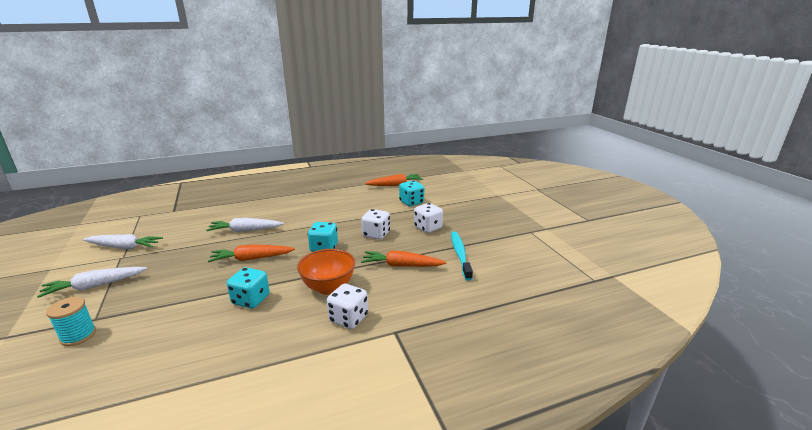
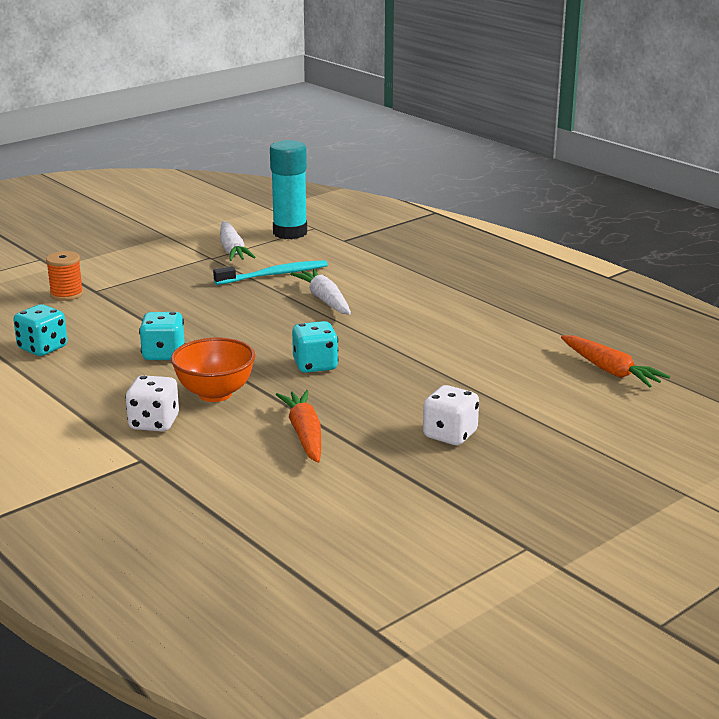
camera: 70 degrees right, 0 degrees up
white carrot [37,267,147,298] -> none
turquoise spool [46,297,96,346] -> orange spool [46,251,84,301]
orange carrot [208,244,295,262] -> none
white dice [361,209,390,240] -> none
turquoise dice [399,180,424,206] -> turquoise dice moved to [14,304,67,356]
turquoise toothbrush [451,231,473,281] -> turquoise toothbrush moved to [213,260,328,285]
none -> turquoise glue stick [270,140,307,239]

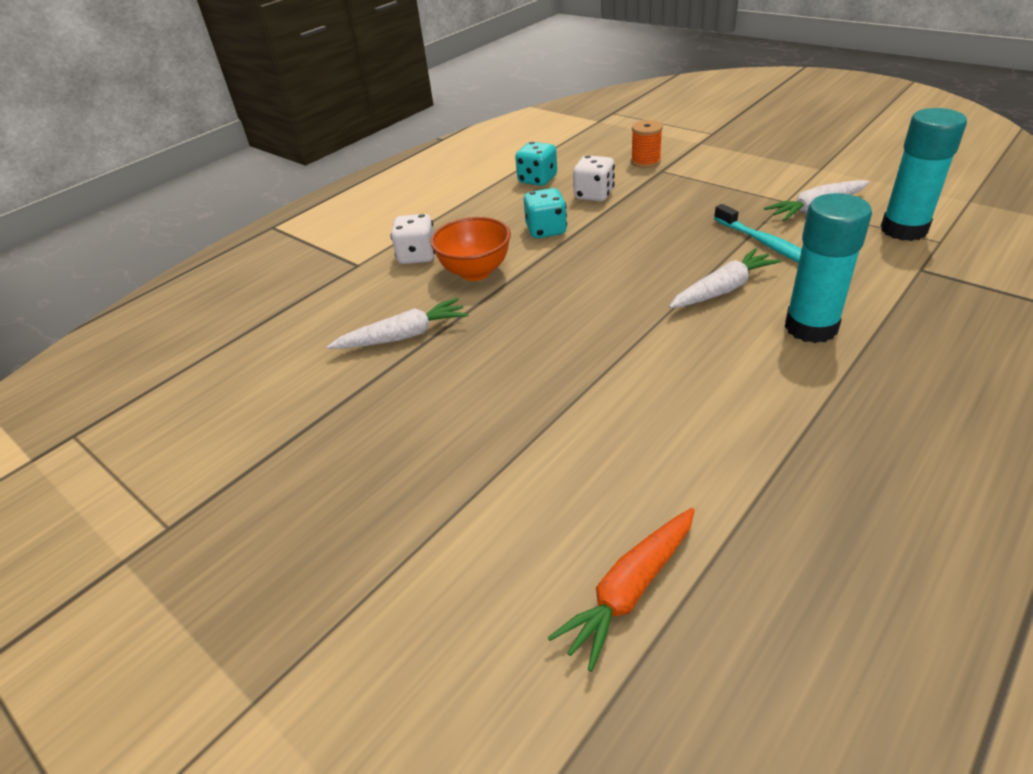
camera: 85 degrees right, 15 degrees up
orange carrot [276,390,321,463] -> white carrot [327,298,468,349]
turquoise dice [292,321,338,373] -> none
white dice [423,385,479,445] -> white dice moved to [573,155,615,201]
none -> turquoise glue stick [785,193,872,343]

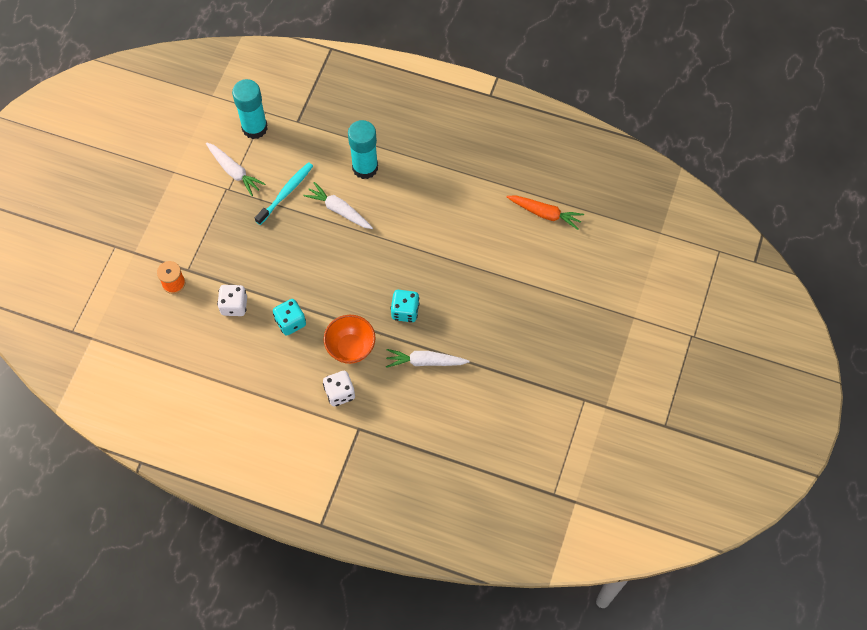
camera: 115 degrees left, 25 degrees up
white carrot [327,298,468,349] -> white carrot turned 45 degrees counterclockwise [386,349,470,368]
turquoise dice [515,142,557,186] -> turquoise dice moved to [390,290,420,322]

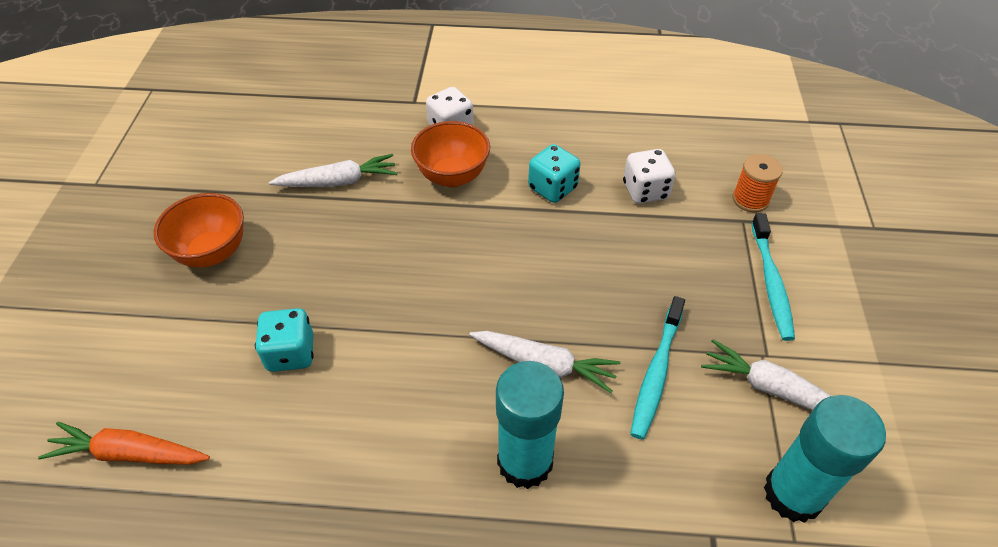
camera: 165 degrees right, 15 degrees down
turquoise dice [390,290,420,322] -> turquoise dice moved to [255,308,314,372]
none -> orange bowl [154,193,244,267]
none -> turquoise toothbrush [751,213,795,341]

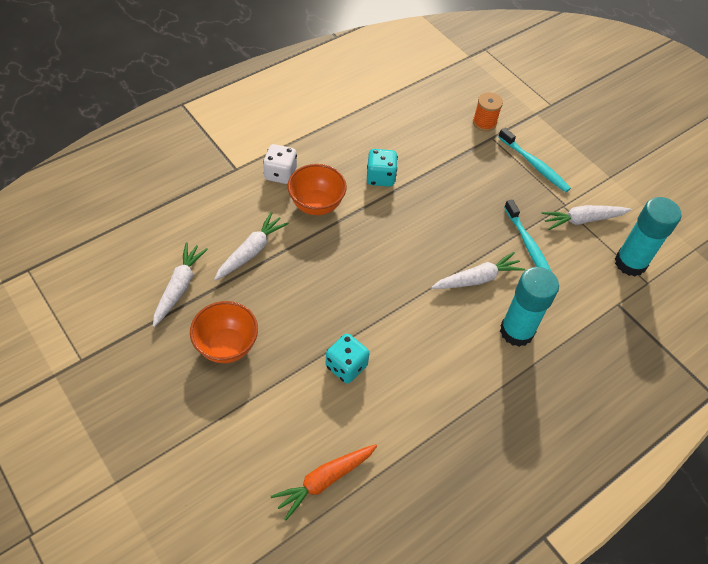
camera: 45 degrees left, 5 degrees up
white dice [623,149,675,204] -> none
none -> white carrot [153,242,208,327]

